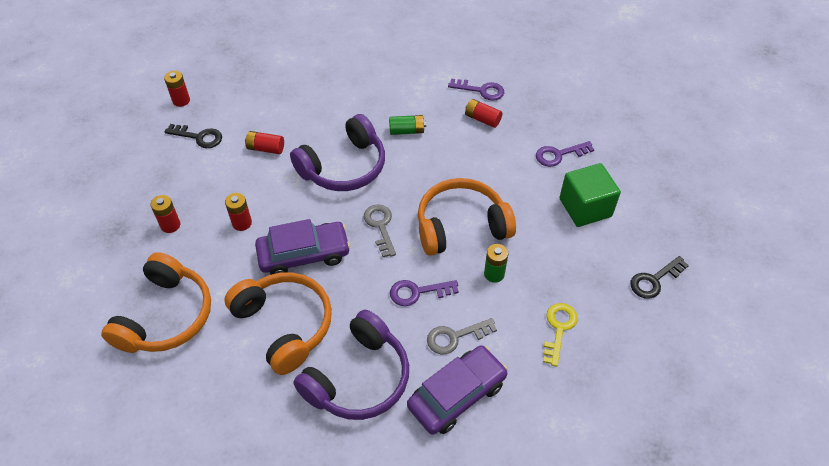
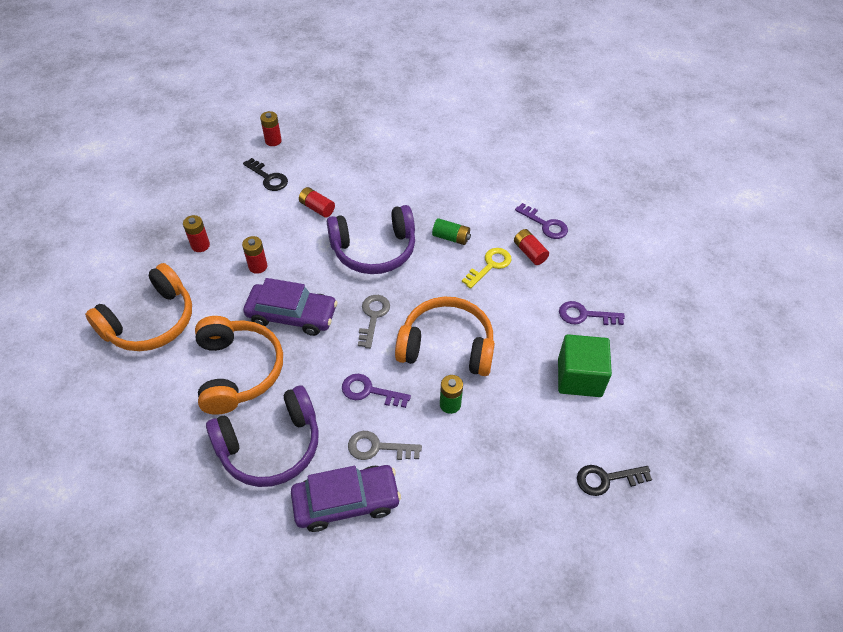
camera: 25 degrees right, 0 degrees up
yellow key [543,303,578,367] -> yellow key moved to [462,248,511,289]

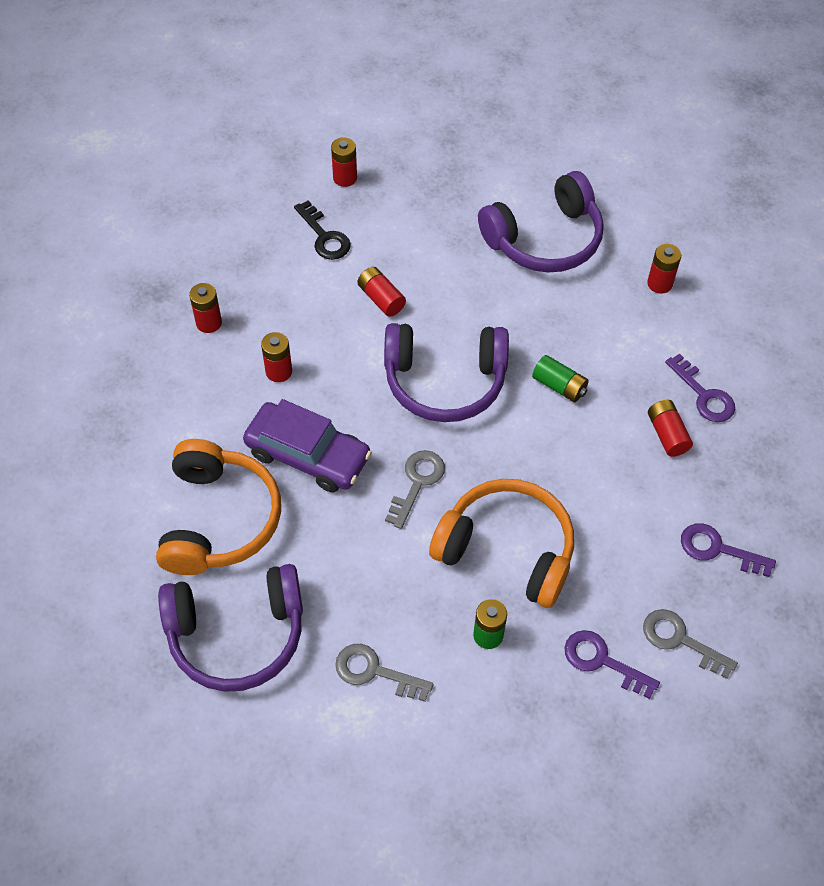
camera: 15 degrees right, 5 degrees up
orange headphones [85,263,192,351] -> none
purple car [291,465,401,532] -> none
purple key [342,374,411,408] -> purple key moved to [564,630,660,699]
yellow key [462,248,511,289] -> none
green cube [558,334,612,397] -> grey key [643,609,738,679]
black key [577,465,652,496] -> none
none -> purple headphones [478,171,604,272]
none -> red battery [647,244,681,294]

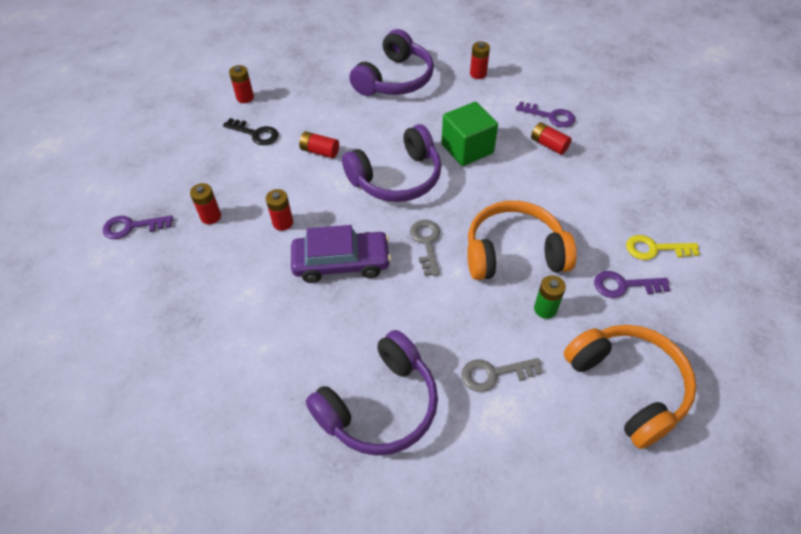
camera: 30 degrees left, 5 degrees down
orange headphones [156,439,281,575] -> orange headphones moved to [564,325,696,449]
green battery [532,355,589,402] -> green cube [441,102,498,166]
grey key [643,609,738,679] -> yellow key [626,235,700,260]
purple key [681,523,776,577] -> purple key moved to [103,215,173,239]

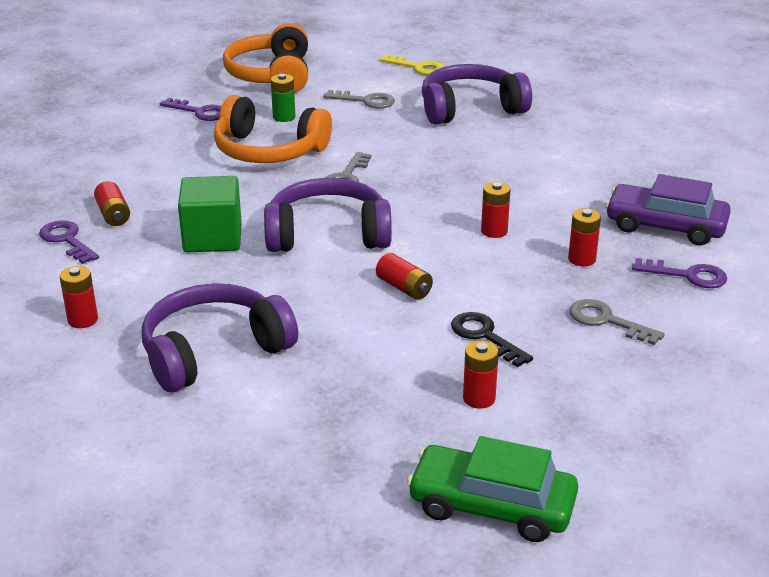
camera: 155 degrees left, 20 degrees down
purple car [291,225,391,283] -> purple car moved to [605,174,731,245]
yellow key [626,235,700,260] -> yellow key moved to [379,54,444,75]
none -> green car [407,436,578,542]
none -> grey key [569,299,665,345]

